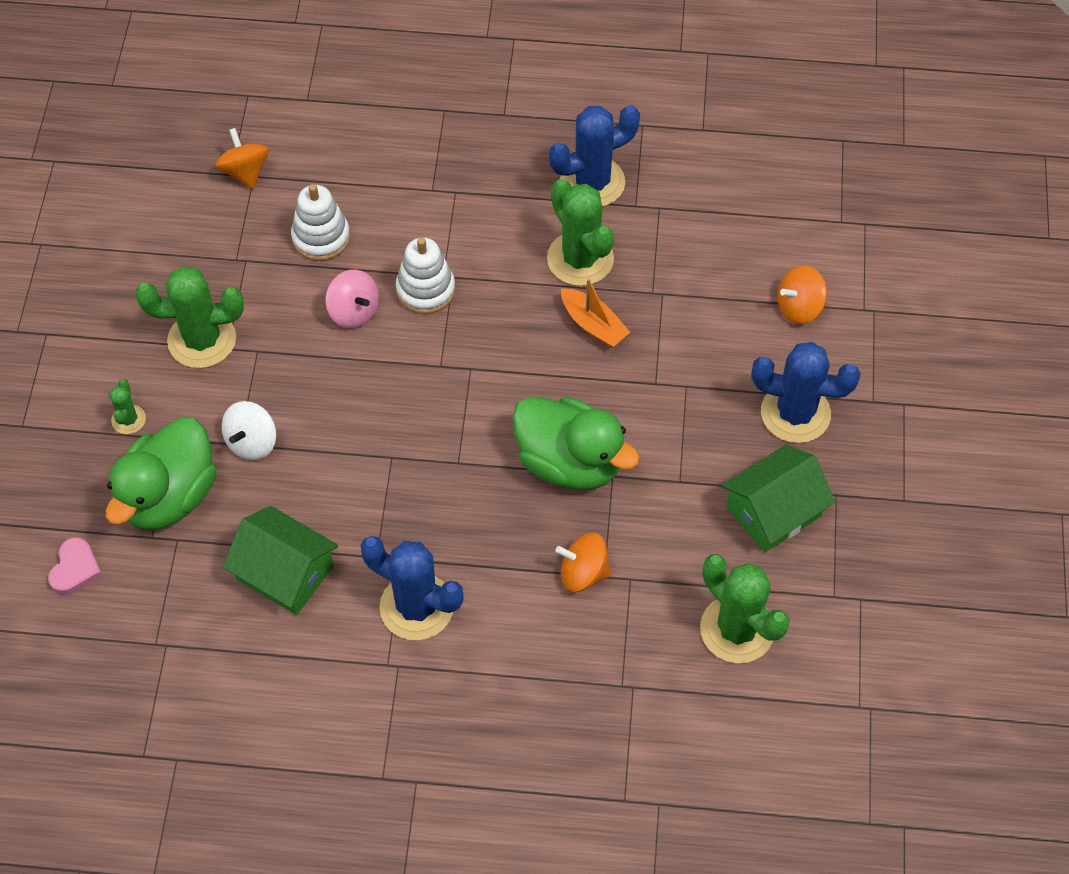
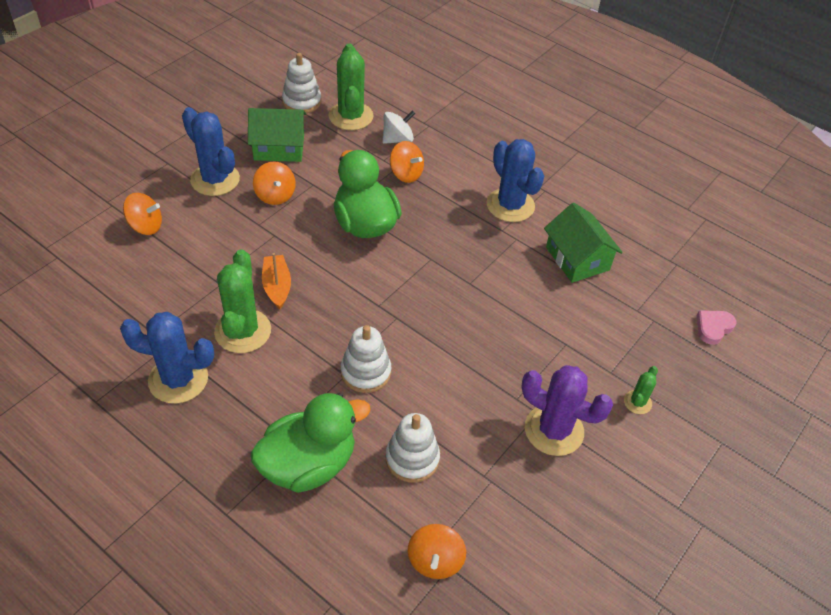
camera: 150 degrees left, 10 degrees down
green duck [106,417,217,530] -> green duck moved to [251,393,371,493]
green cactus [135,266,244,368] -> purple cactus [521,365,613,456]
white spinning top [222,401,276,460] -> white spinning top moved to [382,110,415,144]
pink spinning top [326,270,379,329] -> none
none -> orange spinning top [253,161,296,205]
none -> white stacking toy [282,53,321,113]

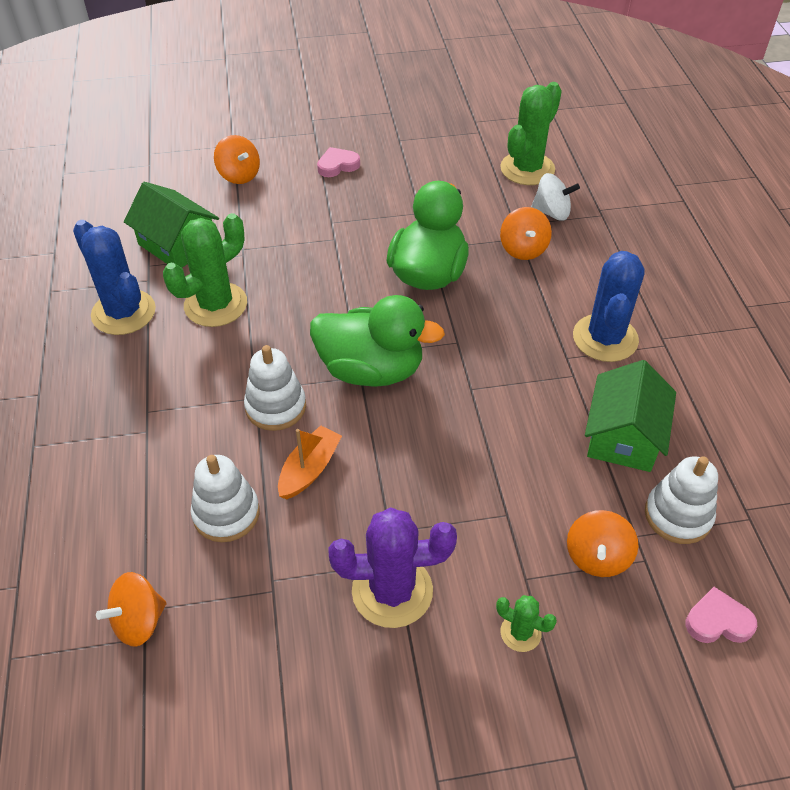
camera: 45 degrees right, 0 degrees up
blue cactus [182,107,240,196] -> pink heart [317,147,360,177]
green house [248,108,306,162] -> green house moved to [124,182,219,268]
green duck [251,393,371,493] -> green duck moved to [310,295,445,387]
orange spinning top [253,161,296,205] -> orange spinning top moved to [567,510,638,577]
orange boat [262,253,291,309] -> orange boat moved to [278,425,342,500]
white stacking toy [282,53,321,113] -> white stacking toy moved to [645,456,718,544]
purple cactus [521,365,613,456] -> purple cactus turned 75 degrees counterclockwise [329,507,457,628]
green cactus [624,366,658,414] -> green cactus turned 45 degrees clockwise [496,595,557,652]

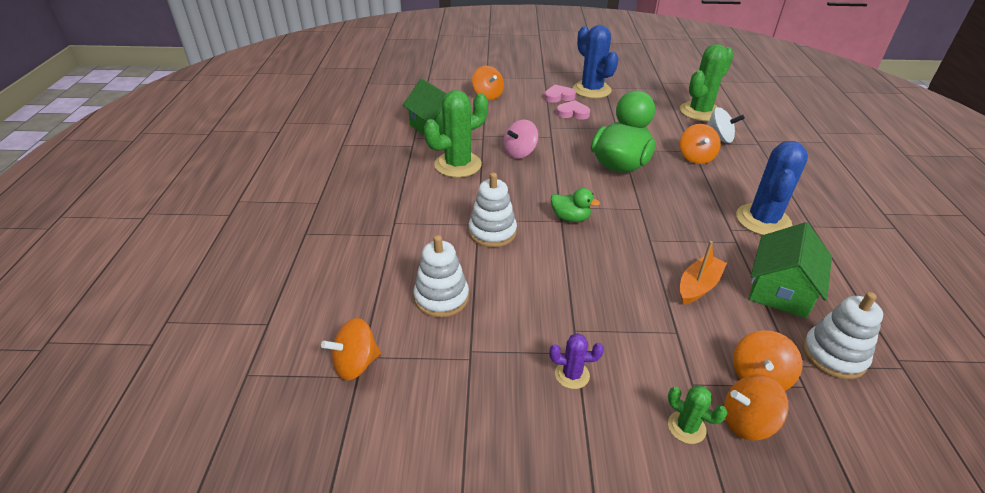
camera: 10 degrees right, 10 degrees down
blue cactus [73,220,156,335] -> blue cactus moved to [573,25,619,98]
orange boat [278,425,342,500] -> orange boat moved to [680,241,727,305]
green duck [310,295,445,387] -> green duck [551,188,600,222], size x0.47
purple cactus [329,507,457,628] -> purple cactus [550,333,604,389], size x0.49
pink heart [686,587,757,643] -> pink heart moved to [556,100,590,120]
none -> pink spinning top [503,120,538,159]
none -> orange spinning top [724,375,789,441]

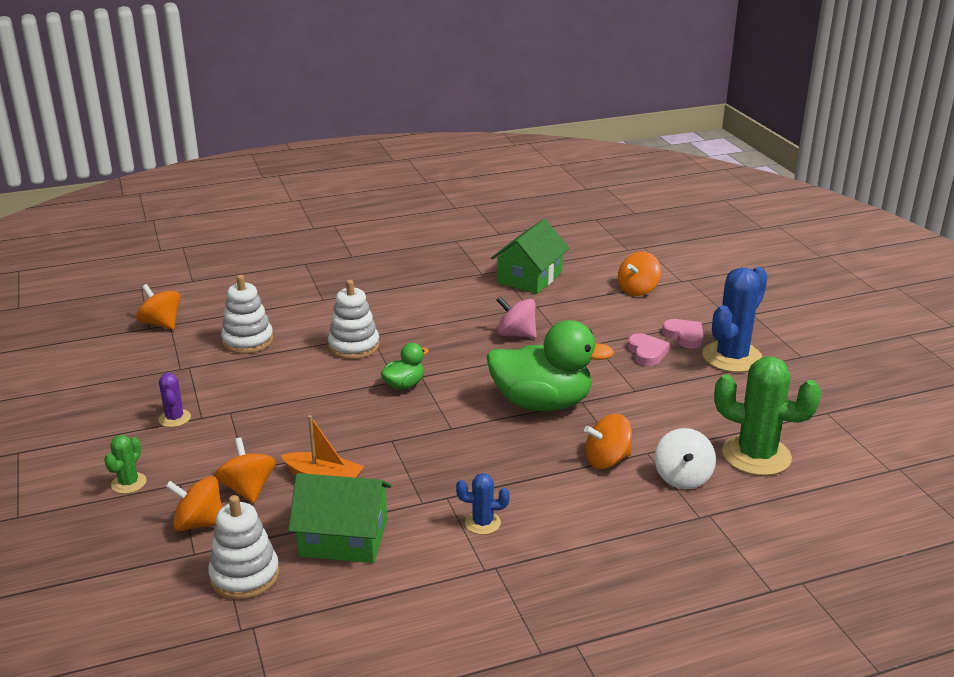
camera: 70 degrees right, 10 degrees down
green cactus [424,90,488,178] -> none
green duck [551,188,600,222] -> green duck turned 135 degrees counterclockwise [381,343,429,390]
orange spinning top [724,375,789,441] -> orange spinning top moved to [214,438,276,503]
blue cactus [736,141,808,235] -> blue cactus [456,473,510,535], size x0.49

